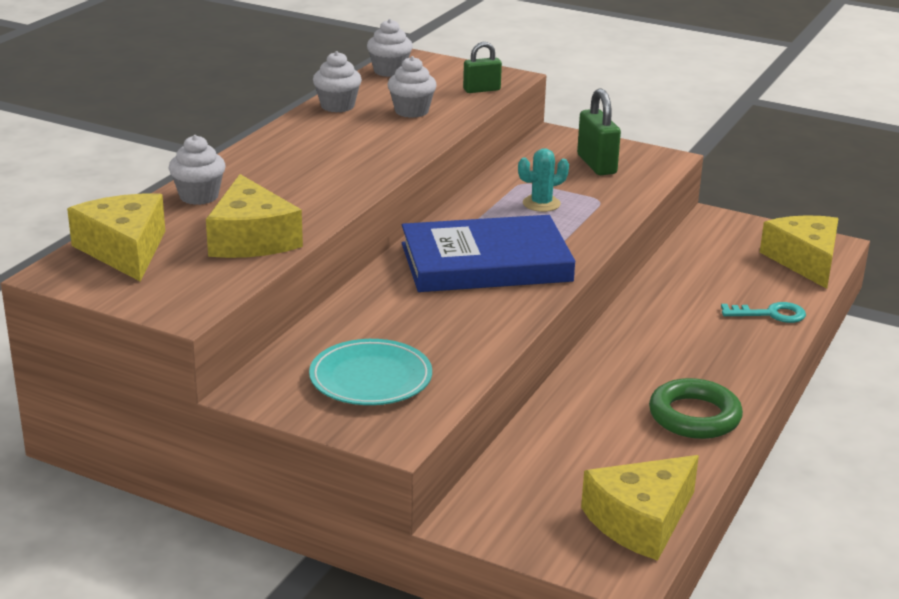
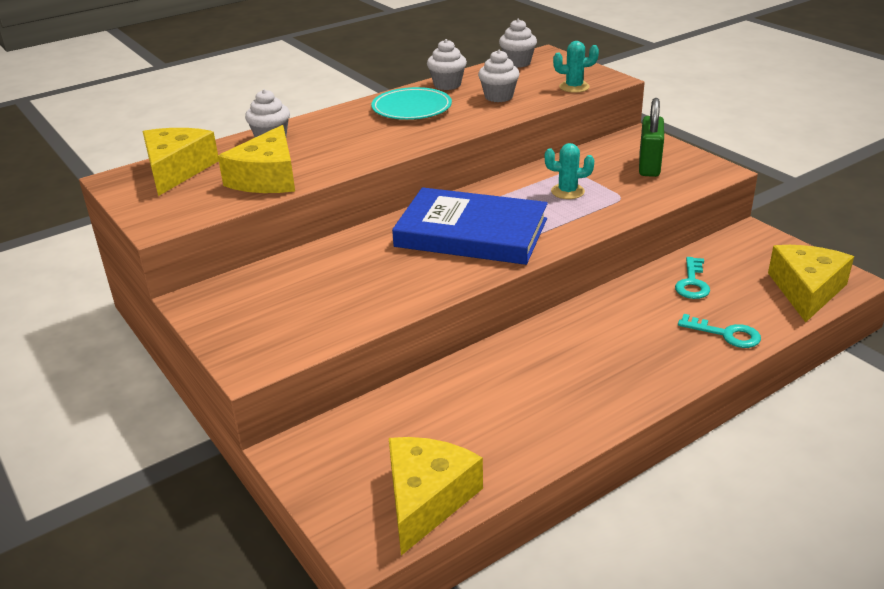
camera: 30 degrees right, 5 degrees up
turquoise plate [309,339,432,405] -> turquoise plate moved to [371,87,452,120]
green padlock [463,42,502,93] -> turquoise cactus [553,41,599,93]
yellow cheese [581,455,699,561] -> yellow cheese turned 120 degrees clockwise [389,437,483,555]
green ring [649,378,743,439] -> none
none -> turquoise key [675,257,710,299]

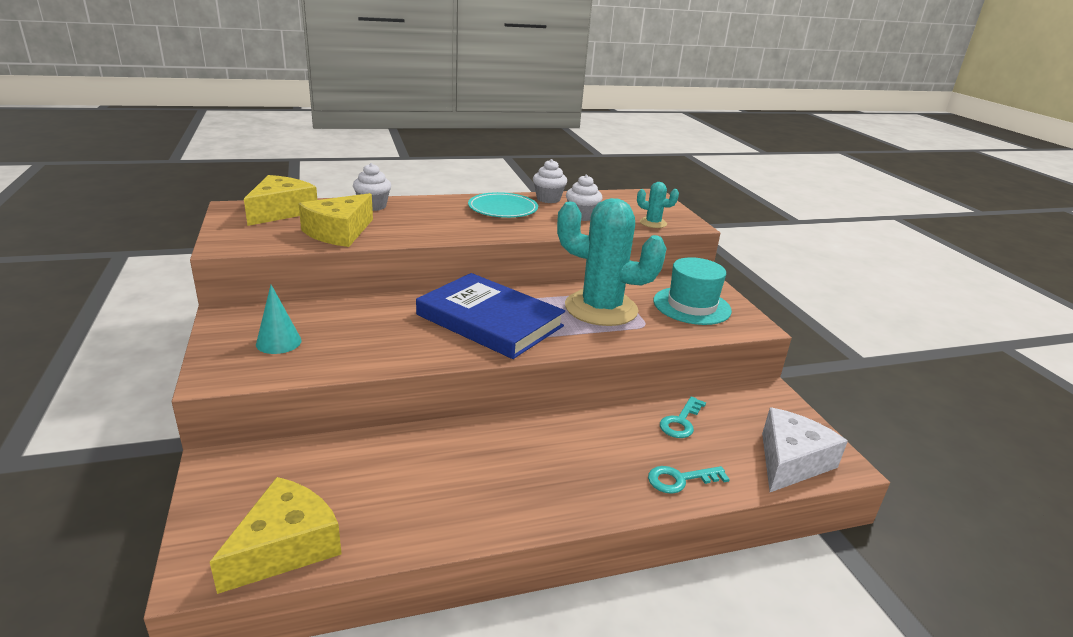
camera: 15 degrees right, 5 degrees down
white cupcake [499,19,537,68] -> none
turquoise cactus [545,143,594,199] -> turquoise cactus [557,198,667,326], size x2.36
green padlock [639,98,664,177] -> turquoise hat [653,257,732,325]
turquoise key [678,314,761,348] -> turquoise key turned 120 degrees clockwise [648,466,730,494]
yellow cheese [768,245,854,322] -> white cheese [762,408,848,492]
none -> turquoise cone [256,285,302,354]

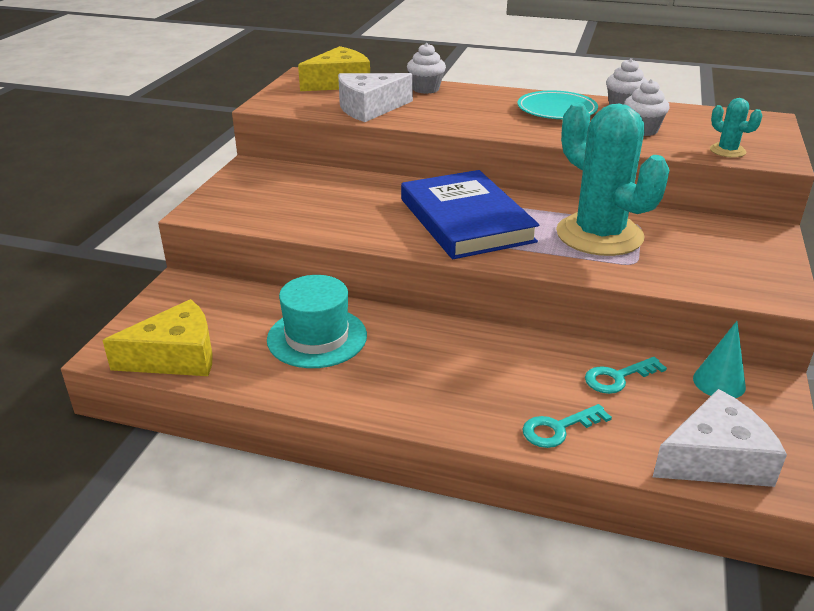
camera: 35 degrees right, 5 degrees up
turquoise cone [256,285,302,354] -> turquoise cone moved to [693,321,746,398]
yellow cheese [298,193,373,247] -> white cheese [338,73,413,122]
turquoise key [648,466,730,494] -> turquoise key turned 45 degrees counterclockwise [523,404,612,448]
turquoise hat [653,257,732,325] -> turquoise hat moved to [267,275,367,368]

